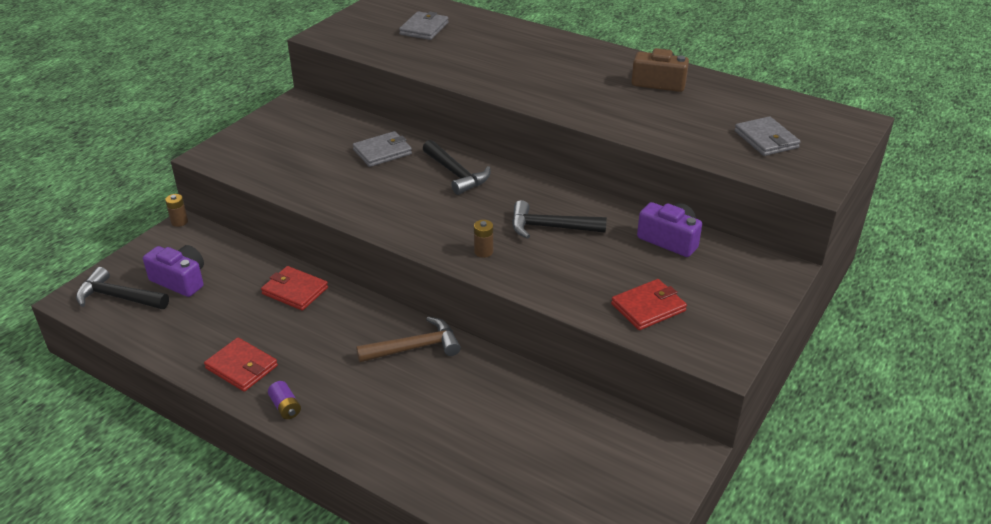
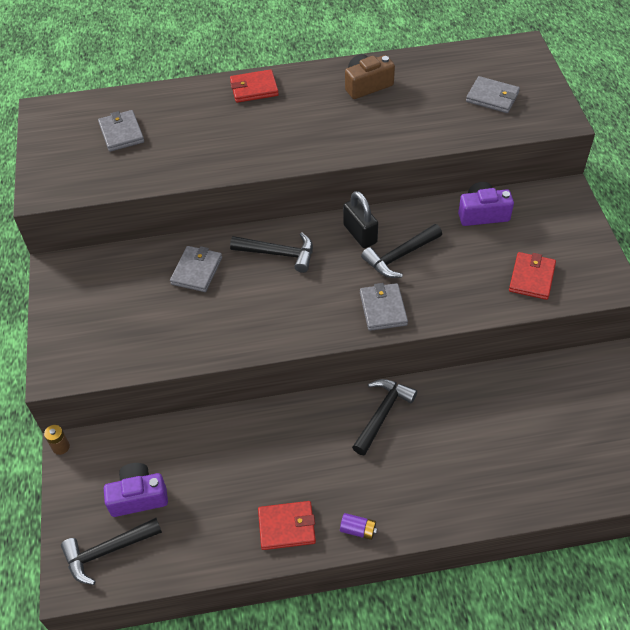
camera: 40 degrees left, 15 degrees up
red wallet [261,266,328,311] -> red wallet moved to [230,69,279,103]
brown hammer [356,317,461,362] -> black hammer [352,379,417,455]
brown battery [474,220,493,258] -> grey wallet [360,283,408,331]
none -> black padlock [343,191,378,248]

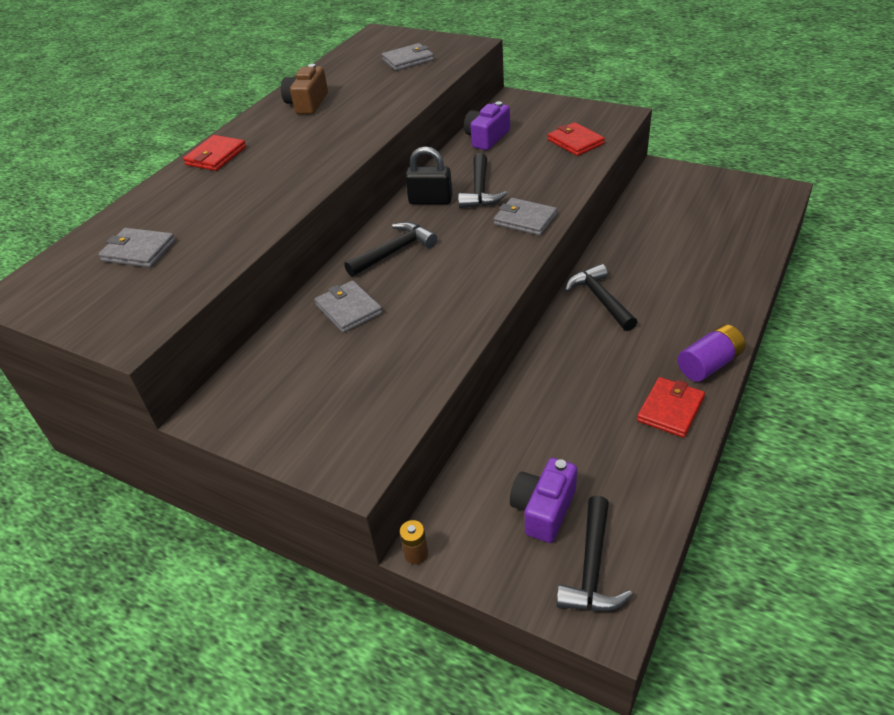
camera: 50 degrees left, 10 degrees down
purple battery [340,513,377,540] -> purple battery [678,324,745,382], size x1.72

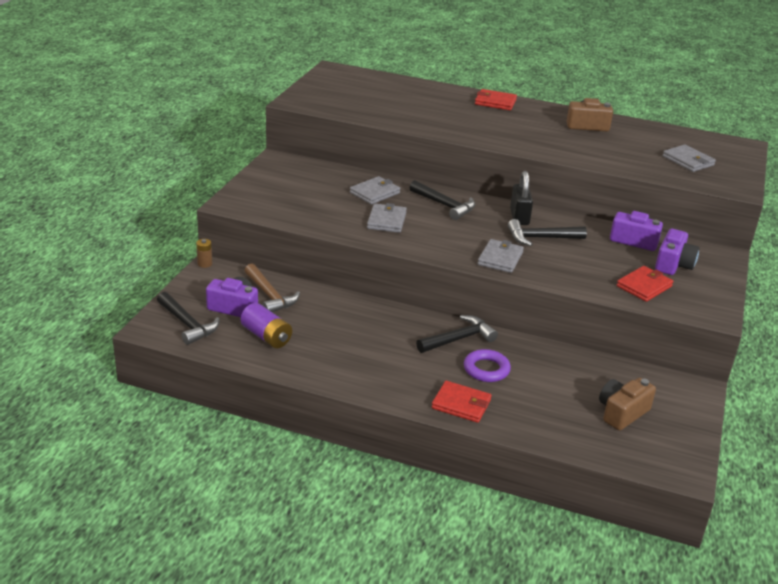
camera: 75 degrees right, 10 degrees down
grey wallet [98,228,176,268] -> grey wallet moved to [367,203,407,233]
black hammer [556,496,632,611] -> black hammer turned 135 degrees counterclockwise [157,292,220,345]
red wallet [637,377,705,438] -> red wallet moved to [432,381,492,423]
purple battery [678,324,745,382] -> purple battery moved to [241,303,292,348]
none -> brown hammer [244,264,300,313]
none -> purple ring [464,349,511,382]
none -> brown camera [599,378,656,431]
none -> purple camera [655,229,700,275]

